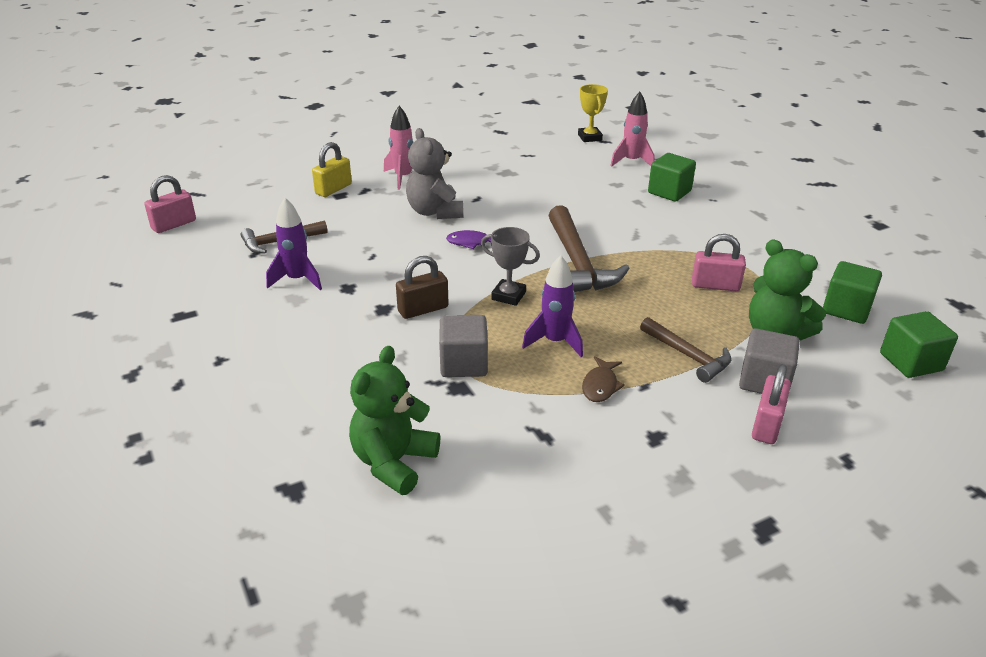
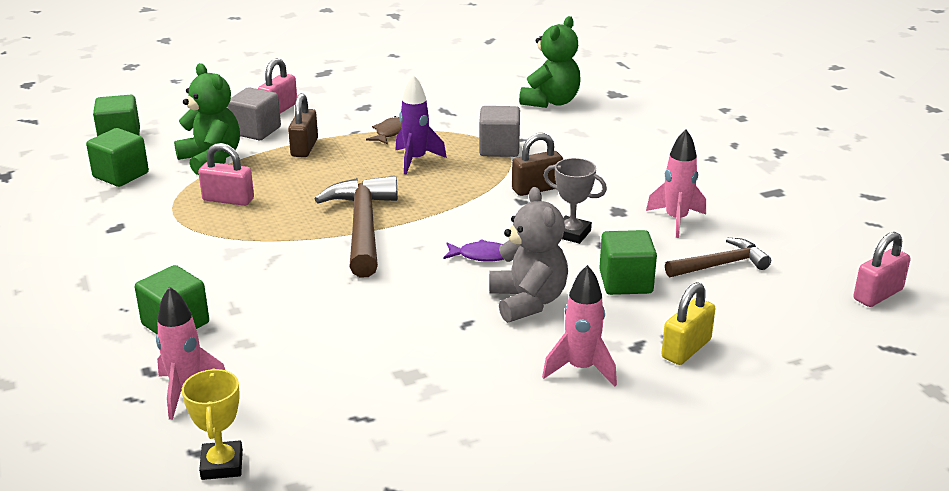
camera: 175 degrees left, 5 degrees down
purple rocket [266,198,322,290] -> pink rocket [646,129,706,238]
grey trophy [481,227,540,306] -> grey trophy moved to [543,158,607,244]
brown hammer [640,317,731,383] -> brown padlock [288,93,318,157]
none -> green cube [599,230,657,295]

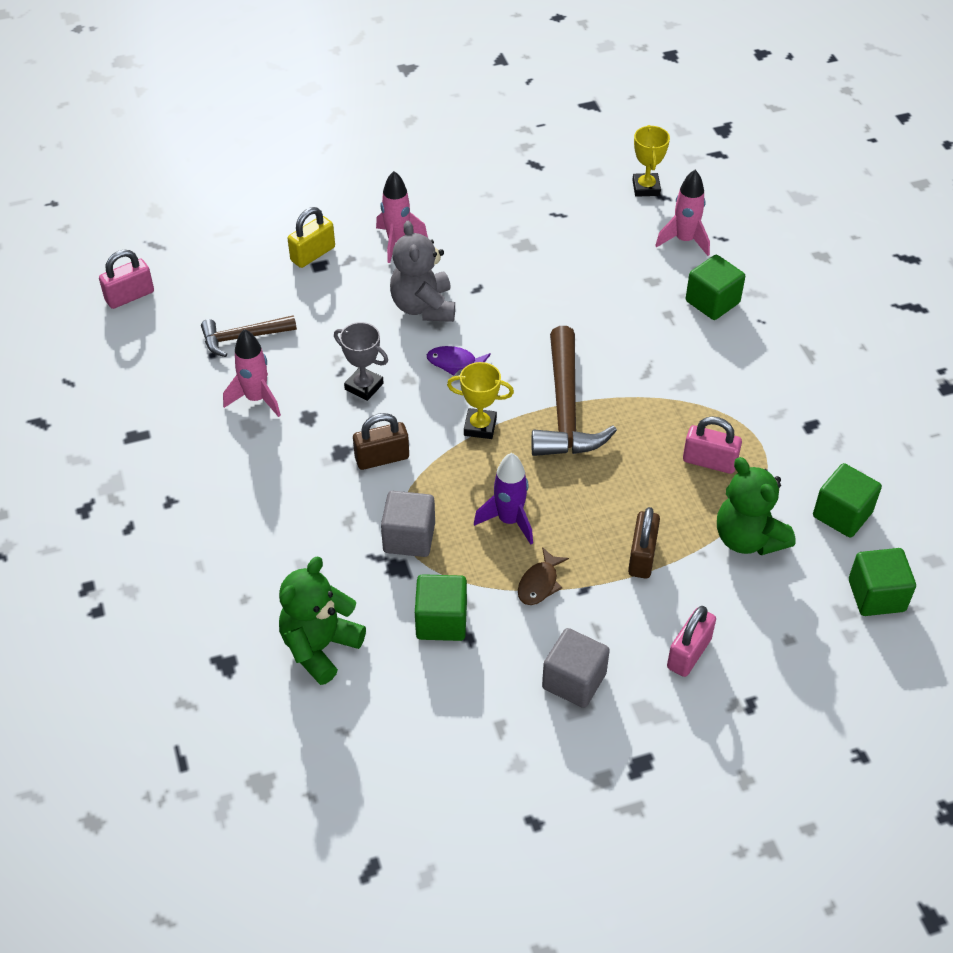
camera: 175 degrees left, 20 degrees up
grey cube [227,87,281,140] -> grey cube moved to [542,628,610,708]
green cube [599,230,657,295] -> green cube moved to [415,574,467,641]
none -> yellow trophy [447,362,514,439]

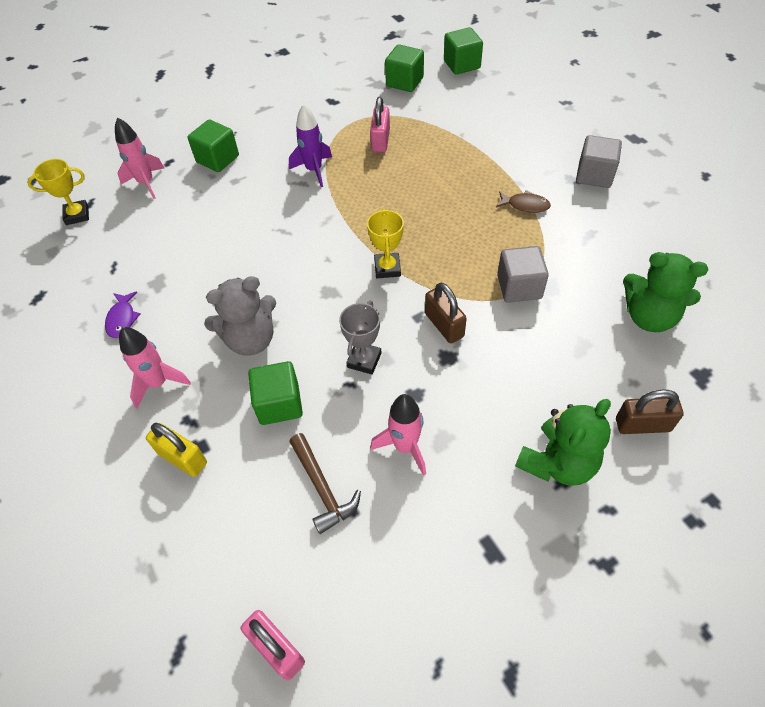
camera: 100 degrees left, 5 degrees up
green cube [415,574,467,641] -> green cube moved to [248,361,303,425]
purple fish [427,346,491,376] -> purple fish moved to [105,291,140,338]
purple rocket [474,453,533,545] -> purple rocket moved to [289,104,332,187]
brown hammer [532,326,617,456] -> none
brown padlock [628,507,660,579] -> brown padlock moved to [616,390,684,434]
pink padlock [667,606,716,677] -> none
green teddy bear [717,457,796,555] -> green teddy bear moved to [515,399,611,486]

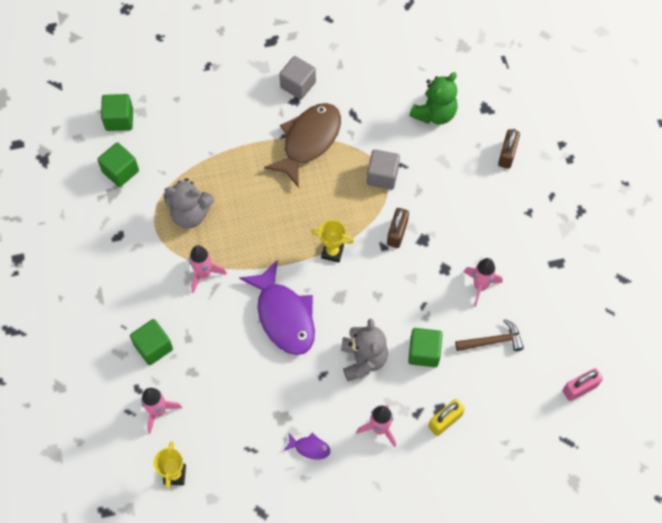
camera: 75 degrees left, 10 degrees up
purple rocket [289,104,332,187] -> pink rocket [189,245,227,293]
grey trophy [339,301,381,375] -> none
pink padlock [370,97,390,152] -> grey teddy bear [164,178,214,228]
brown padlock [425,283,467,343] -> brown padlock turned 60 degrees counterclockwise [387,208,409,248]
brown fish [496,190,551,213] -> brown fish [264,103,341,188], size x2.36
green teddy bear [515,399,611,486] -> none
none -> purple fish [239,259,315,355]

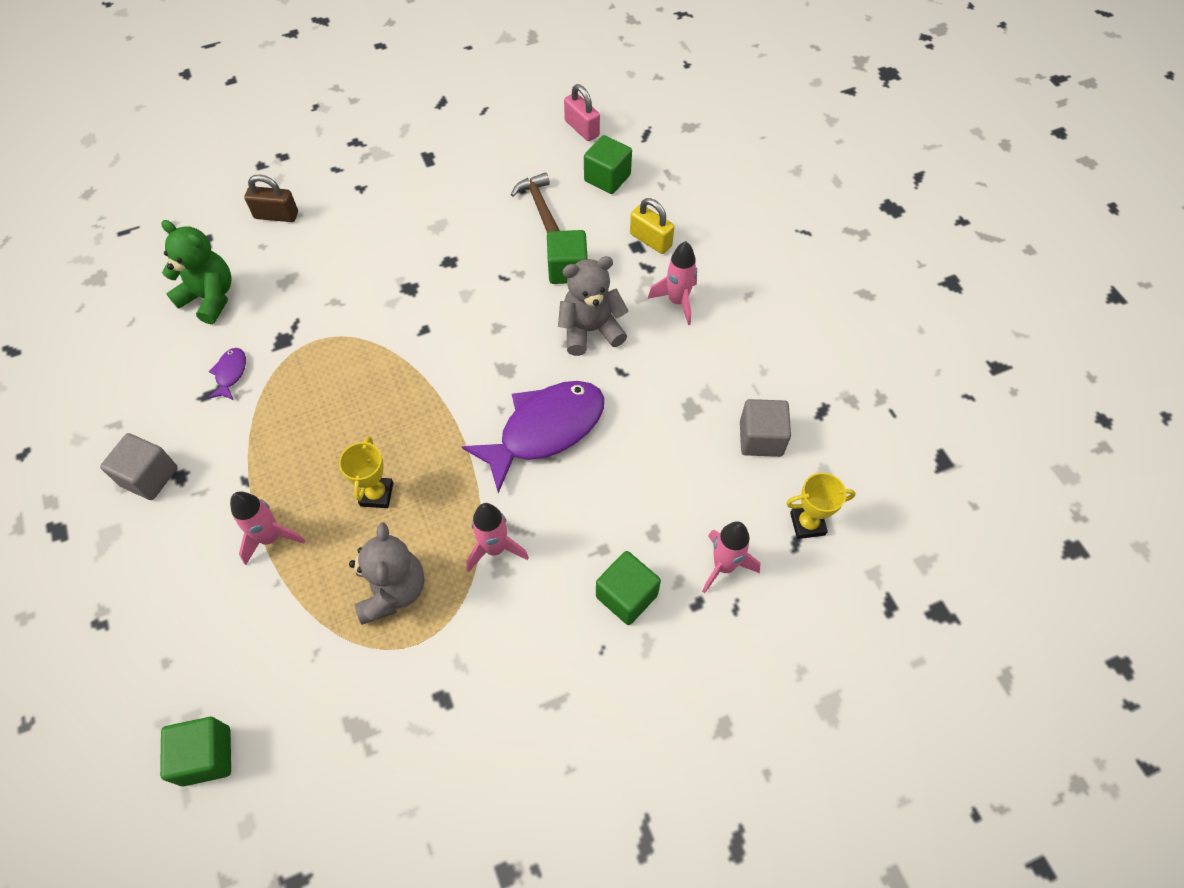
camera: 100 degrees left, 5 degrees down
green cube [97,142,139,187] -> green cube moved to [584,135,632,194]
brown fish [264,103,341,188] -> none
purple fish [283,432,330,460] -> purple fish moved to [208,348,246,400]
yellow trophy [311,220,354,262] -> yellow trophy moved to [339,436,393,508]
grey cube [367,149,400,190] -> grey cube moved to [740,399,791,457]
brown padlock [387,208,409,248] -> none
pink rocket [464,258,502,307] -> pink rocket moved to [230,491,305,565]

